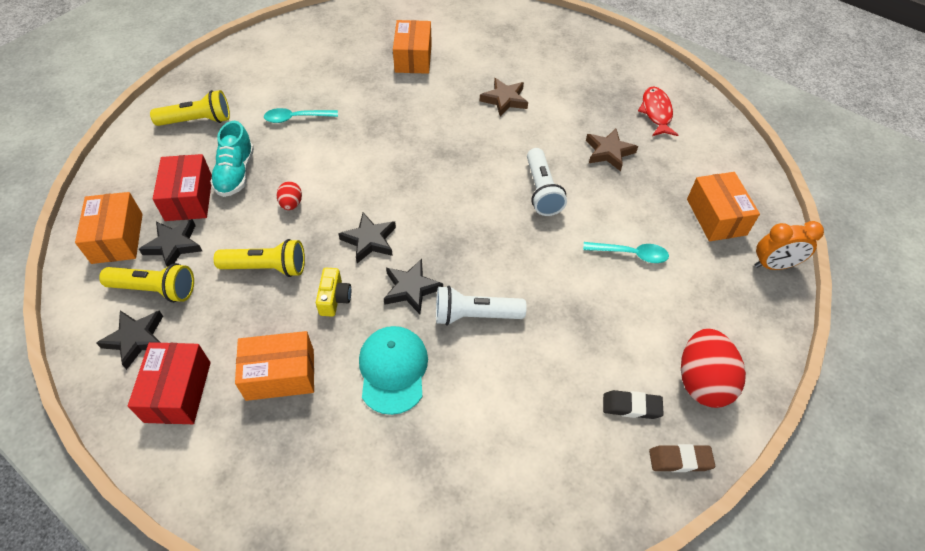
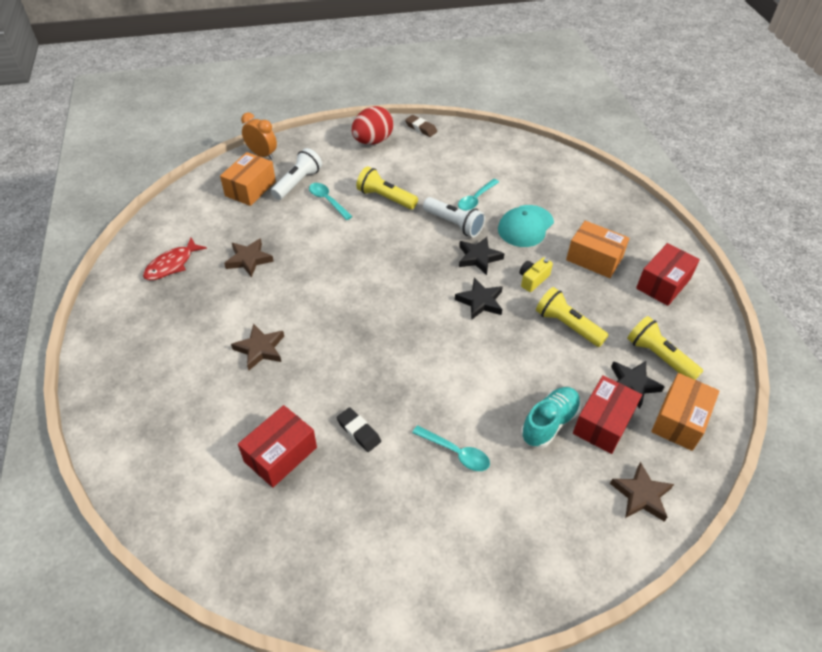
camera: 140 degrees left, 5 degrees down
black star [96,311,163,370] -> none
yellow flashlight [150,90,230,126] -> yellow flashlight moved to [356,166,418,210]
red egg [277,181,302,210] -> none
orange box [393,20,432,74] -> red box [238,405,317,488]
white flashlight [527,148,567,216] -> white flashlight moved to [271,148,322,200]
black eraser [603,390,664,419] -> black eraser moved to [336,407,381,452]
none -> turquoise spoon [458,179,499,211]
none -> brown star [610,462,674,522]

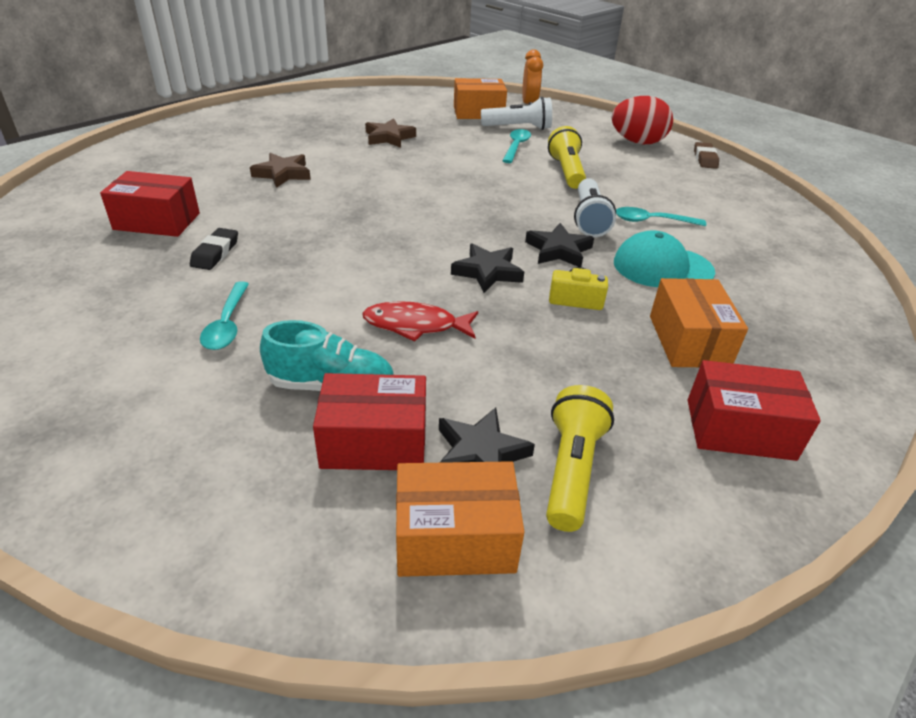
camera: 55 degrees right, 10 degrees down
red fish [143,238,207,280] -> red fish moved to [362,301,478,342]
yellow flashlight [536,287,608,347] -> none
brown star [610,462,674,522] -> none

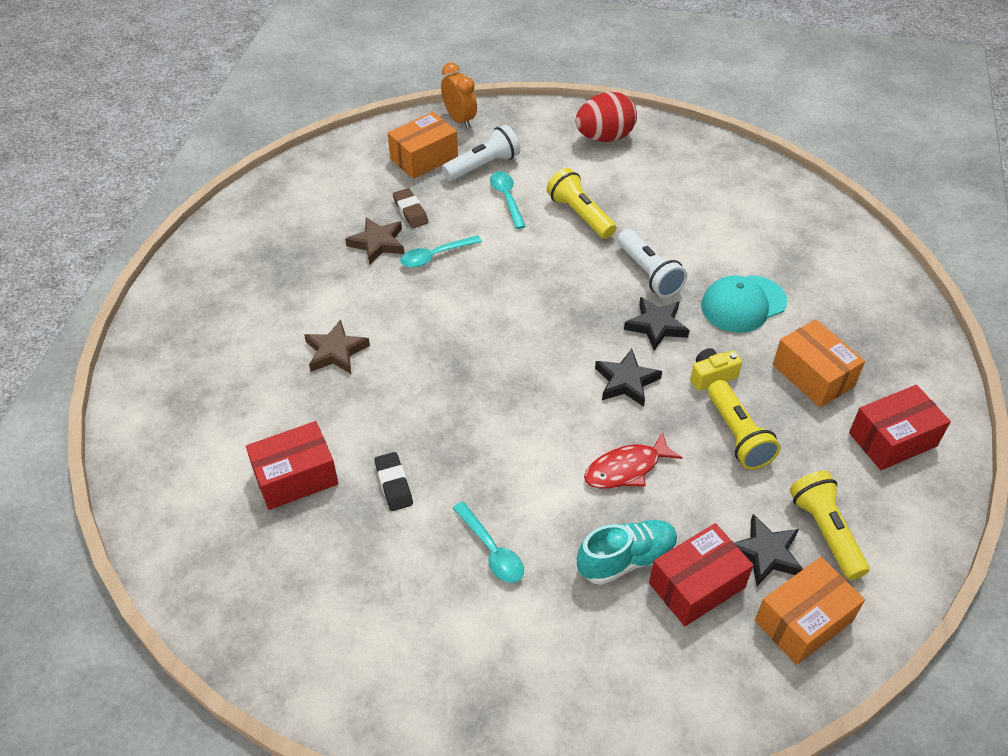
camera: 30 degrees left, 10 degrees up
turquoise spoon [616,207,706,226] -> turquoise spoon moved to [400,235,482,268]
brown eraser [694,142,719,169] -> brown eraser moved to [393,188,428,228]
none -> yellow flashlight [708,380,780,470]

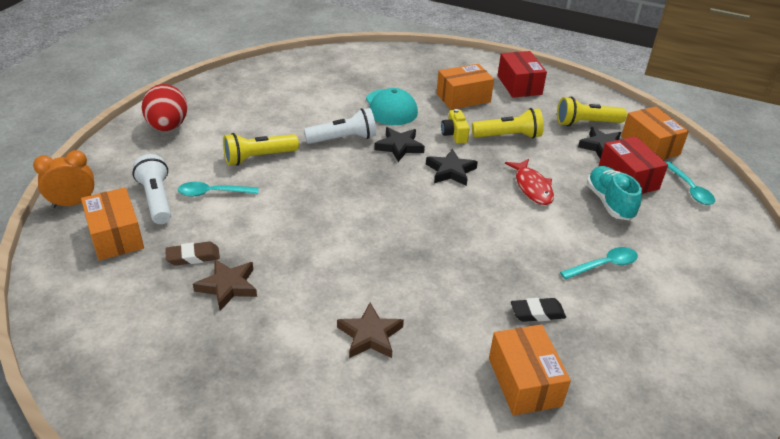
camera: 80 degrees left, 10 degrees down
red box [246,421,338,510] -> orange box [489,324,571,416]
turquoise spoon [400,235,482,268] -> turquoise spoon moved to [666,162,715,205]

